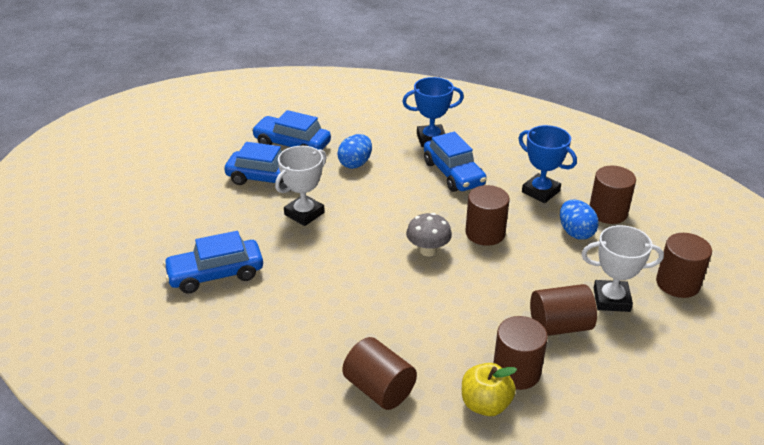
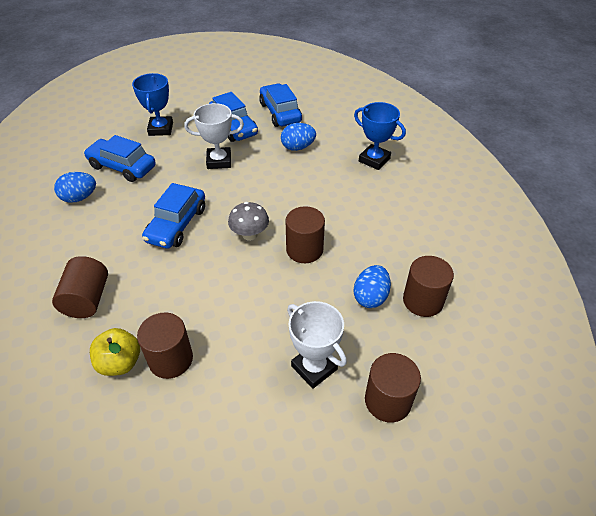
camera: 45 degrees right, 10 degrees up
blue car [424,132,487,192] -> blue car moved to [142,183,205,249]
blue trophy [518,125,577,203] -> blue trophy moved to [132,73,173,136]
brown cylinder [530,284,597,336] -> none
none -> blue egg [54,172,96,203]

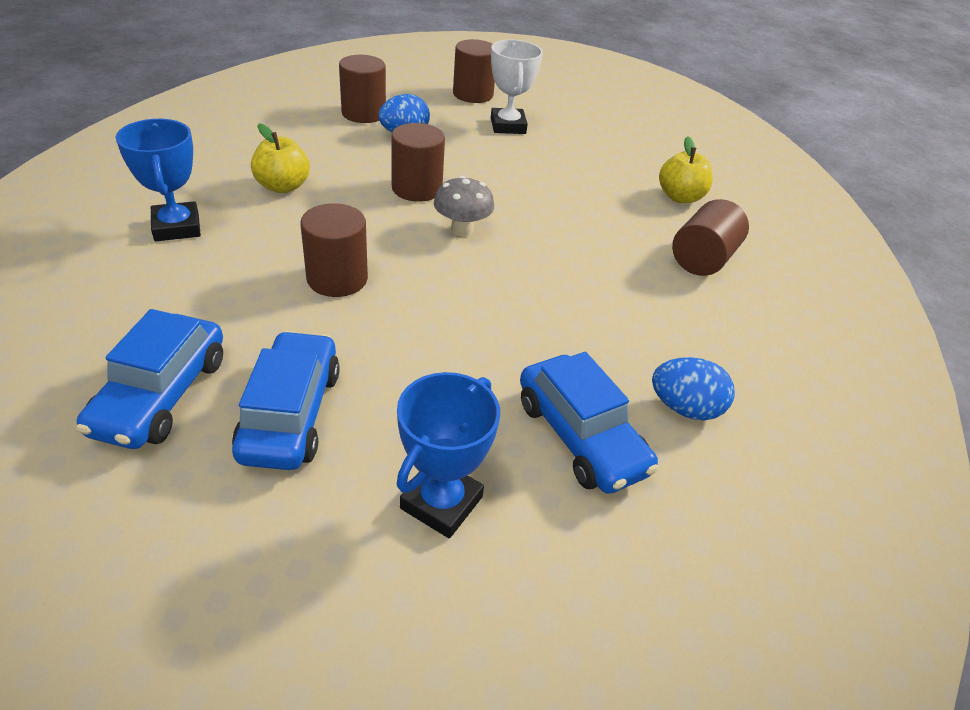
camera: 150 degrees left, 5 degrees down
brown cylinder [137,313,193,379] -> brown cylinder moved to [300,203,368,297]
blue car [142,183,205,249] -> none
white trophy [184,103,244,169] -> none
blue egg [281,123,316,151] -> none
none -> yellow apple [251,123,310,193]

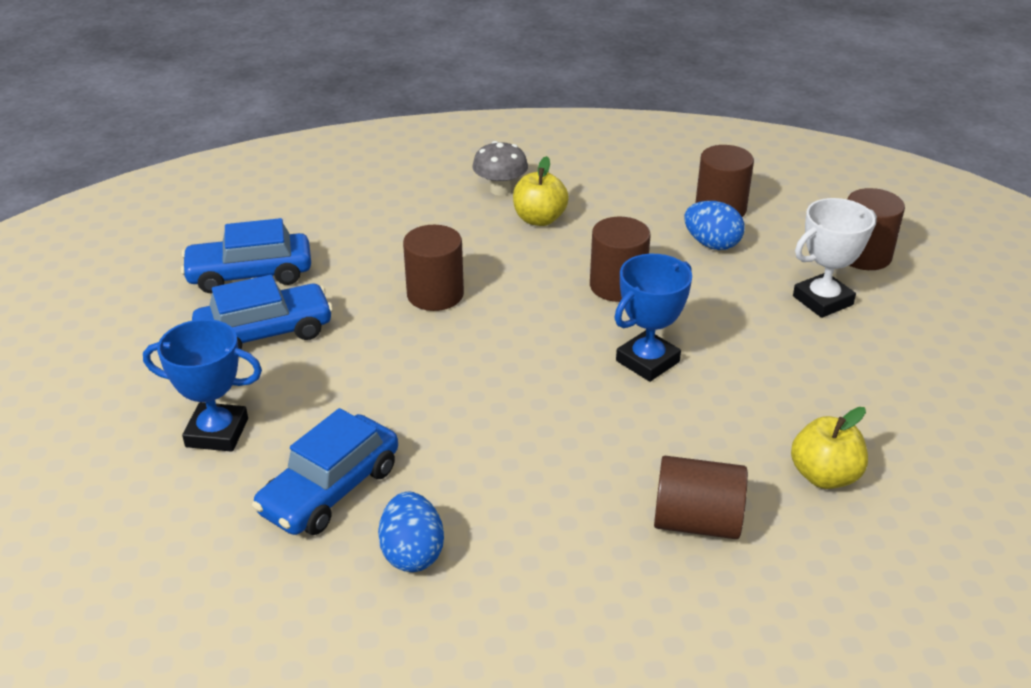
camera: 70 degrees right, 5 degrees down
blue trophy [116,119,201,241] -> blue trophy moved to [614,254,692,382]
grey mushroom [434,176,494,236] -> grey mushroom moved to [472,141,528,196]

